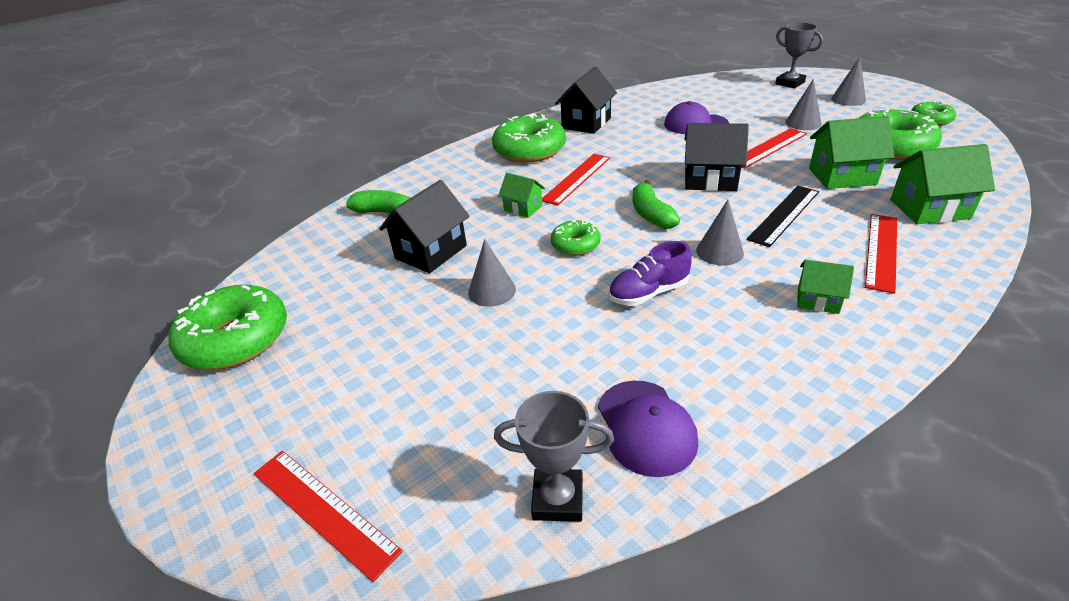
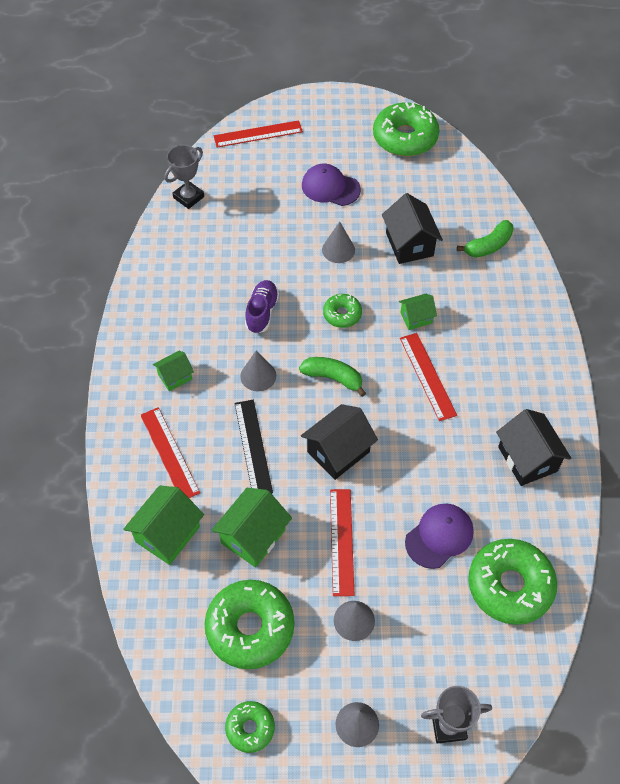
camera: 125 degrees right, 20 degrees up
green donut [492,114,566,163] -> green donut moved to [468,539,557,625]
purple cap [598,381,698,477] -> purple cap moved to [302,164,361,206]

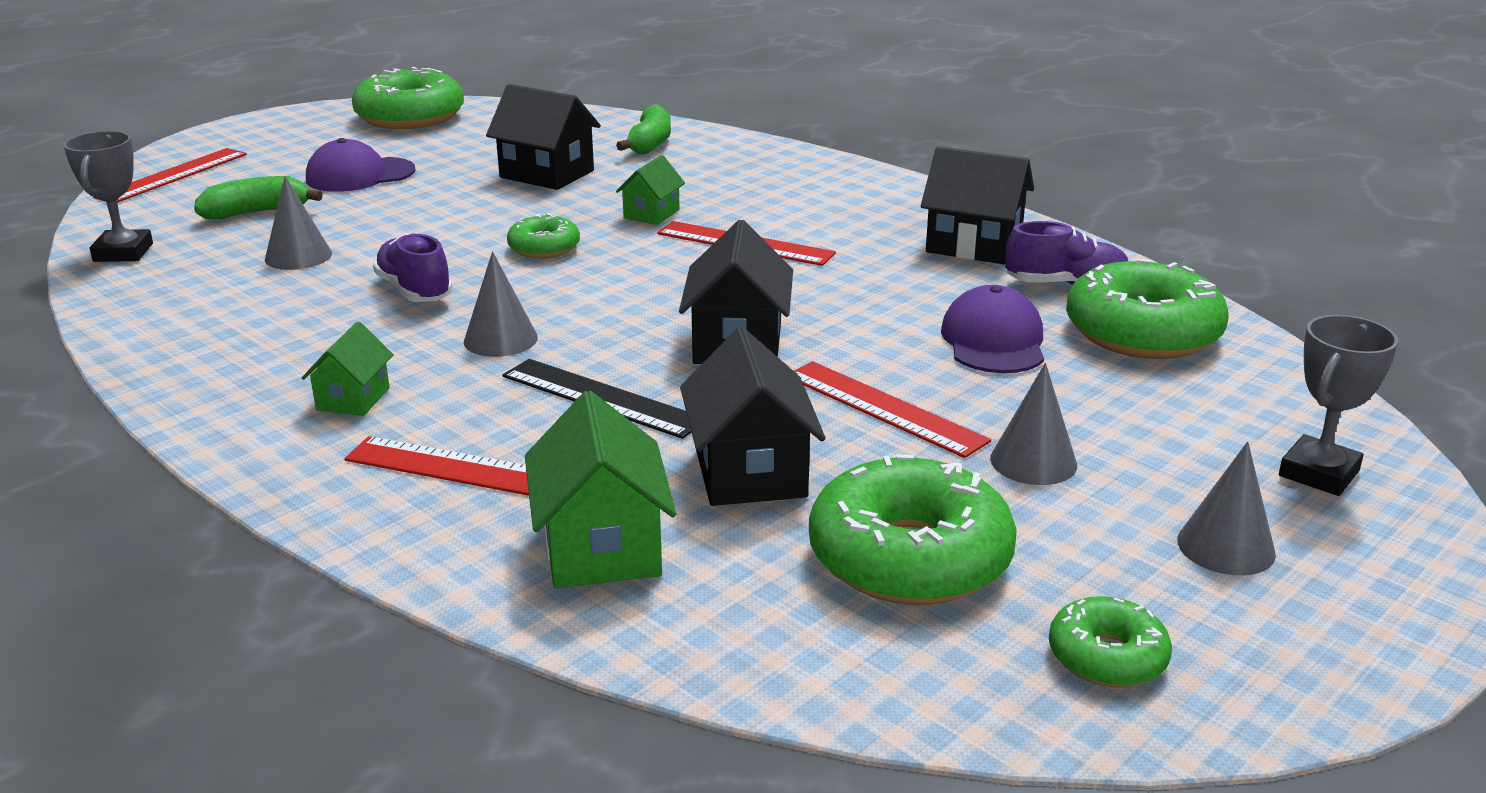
camera: 45 degrees left, 30 degrees down
green house [211,488,292,568] -> black house [680,327,826,506]
green banana [299,357,366,397] -> green banana moved to [194,176,323,219]
grey cone [322,222,355,263] -> grey cone moved to [265,176,332,270]
none -> purple shoe [1005,221,1128,285]

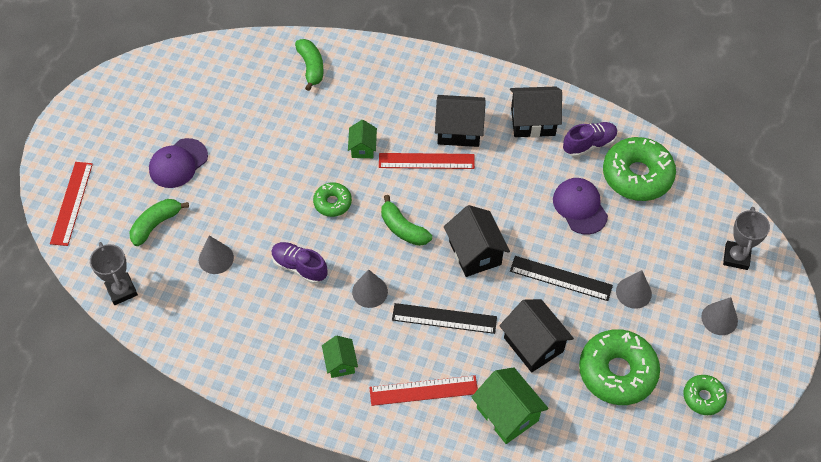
camera: 25 degrees left, 30 degrees up
green donut [352,67,464,129] -> none
black house [486,84,601,190] -> black house moved to [435,95,486,147]
red ruler [794,361,991,458] -> black ruler [510,256,613,301]
none -> green banana [381,195,432,246]

